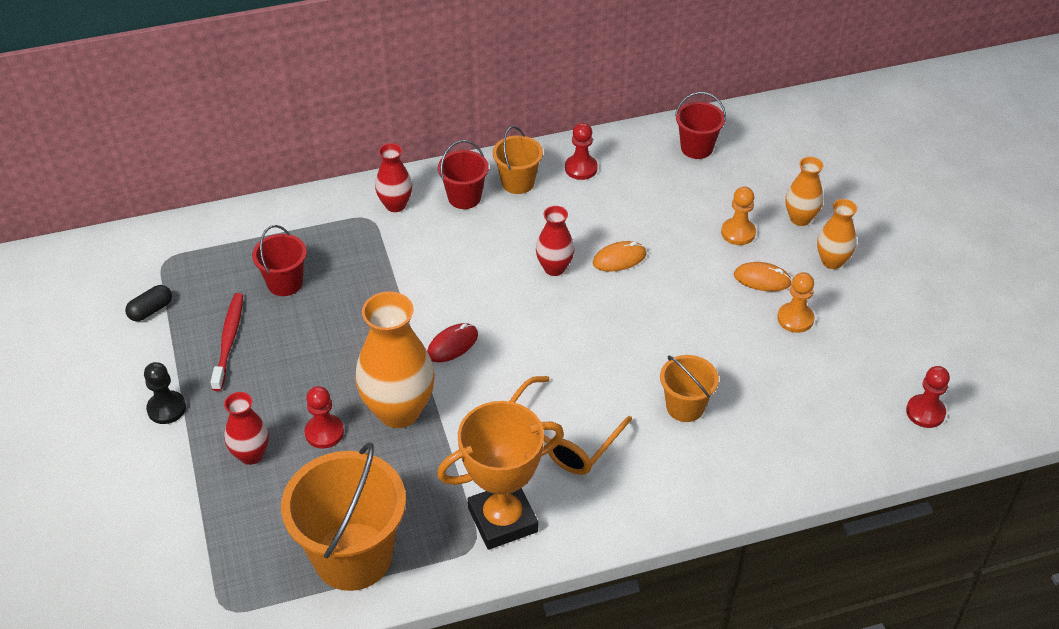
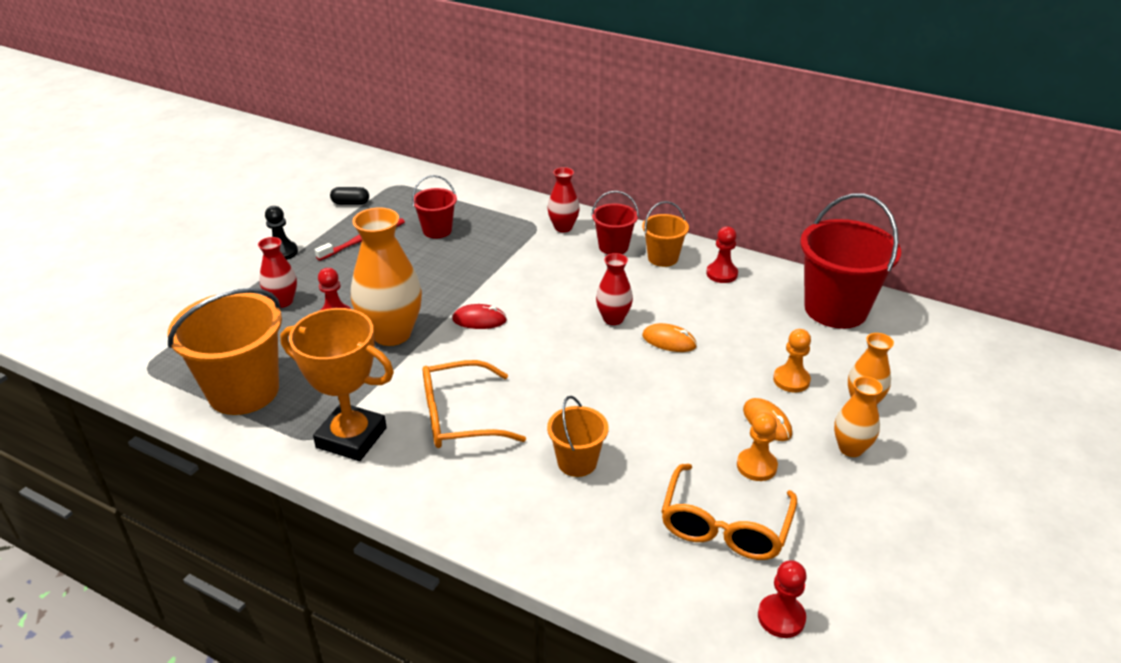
camera: 45 degrees right, 10 degrees down
red bucket [675,92,726,159] -> red bucket [800,193,901,329], size x1.90
none -> orange glasses [661,464,797,560]

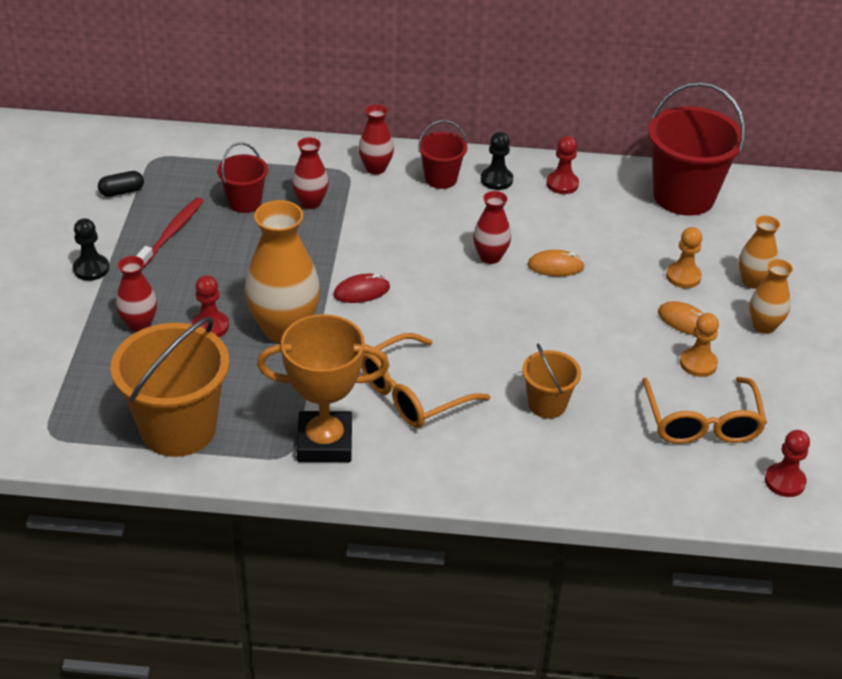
camera: 25 degrees left, 5 degrees up
orange bucket [642,201,689,267] -> black pawn [481,132,513,190]
none -> red vase [292,137,329,209]

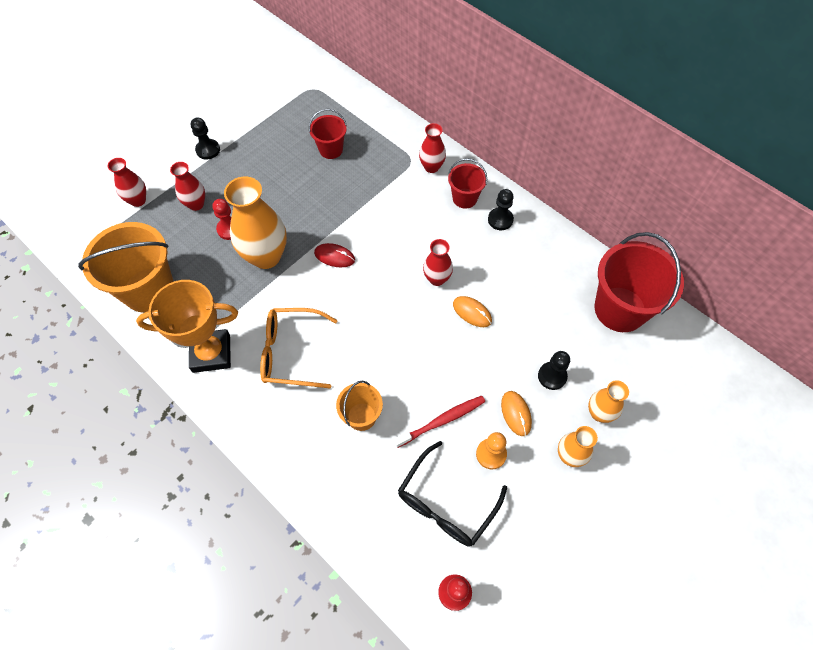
camera: 40 degrees right, 20 degrees up
black capsule [98,171,144,197] -> none
red toothbrush [136,197,204,268] -> red toothbrush moved to [394,396,485,448]
orange trophy [257,314,389,462] -> orange trophy turned 45 degrees counterclockwise [136,280,238,373]
red vase [292,137,329,209] -> red vase moved to [108,158,146,207]
red pawn [546,136,579,194] -> none
orange glasses [642,377,767,444] -> black glasses [398,441,507,547]
orange pawn [666,227,702,288] -> black pawn [538,351,570,390]

